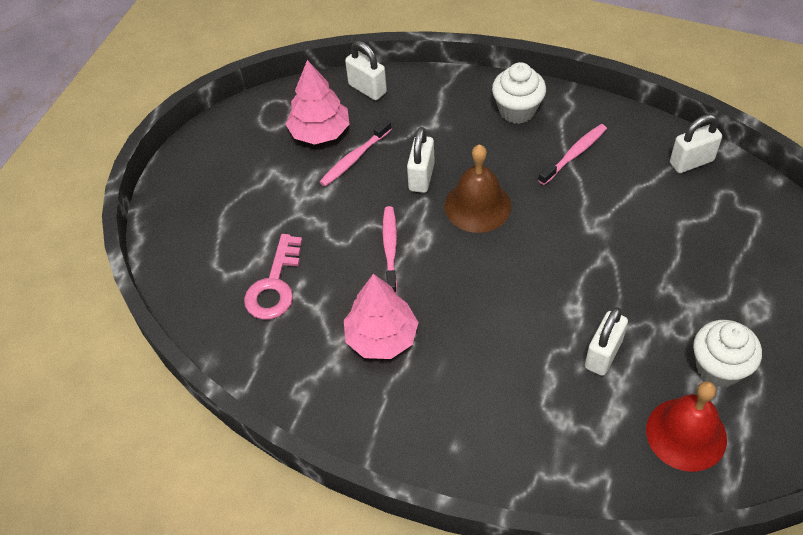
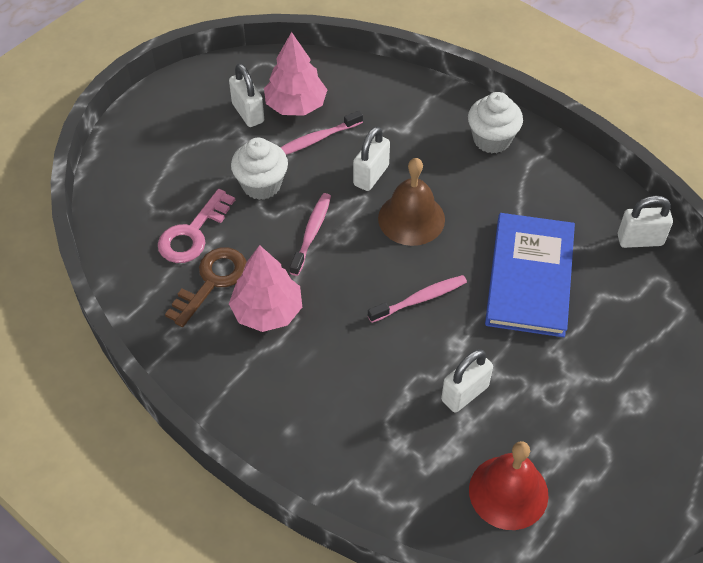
camera: 15 degrees right, 0 degrees up
white padlock [345,41,387,100] -> white padlock moved to [229,64,264,127]
pink toothbrush [538,124,607,185] -> pink toothbrush moved to [368,275,467,323]
white cupcake [693,320,762,388] -> white cupcake moved to [231,138,288,200]
none -> brown key [165,247,247,327]
none -> blue book [485,213,575,337]

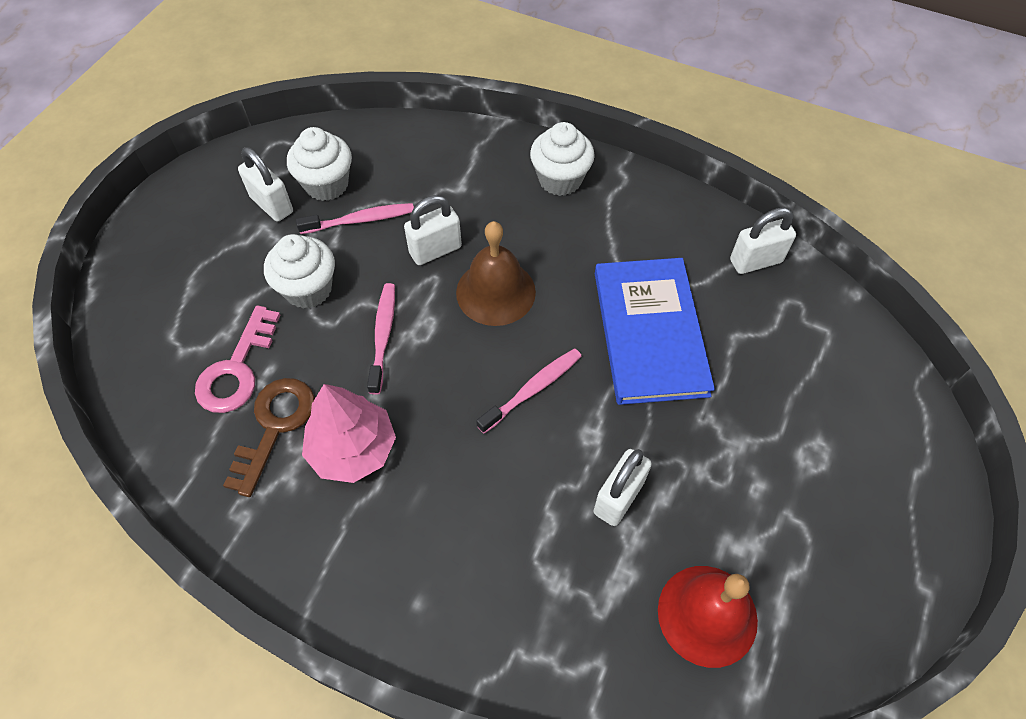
camera: 15 degrees left, 5 degrees up
pink tree [264,32,327,116] -> white cupcake [287,127,352,201]
pink toothbrush [280,110,363,155] -> pink toothbrush turned 150 degrees counterclockwise [296,203,414,234]
white padlock [353,126,390,191] -> white padlock turned 45 degrees clockwise [404,195,462,265]

